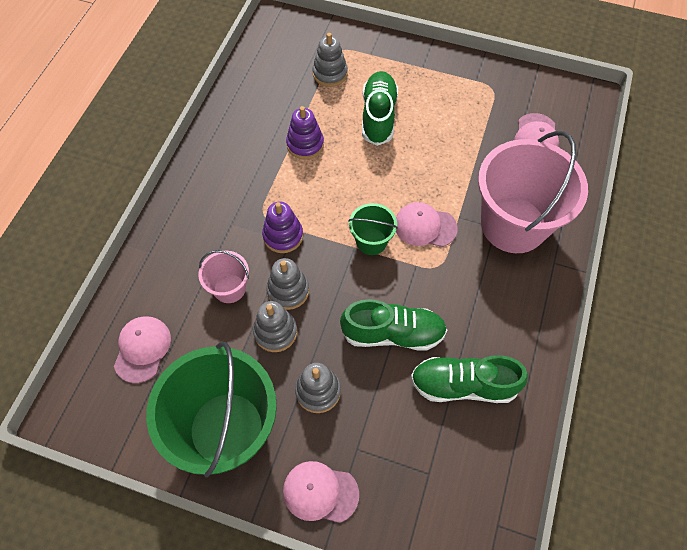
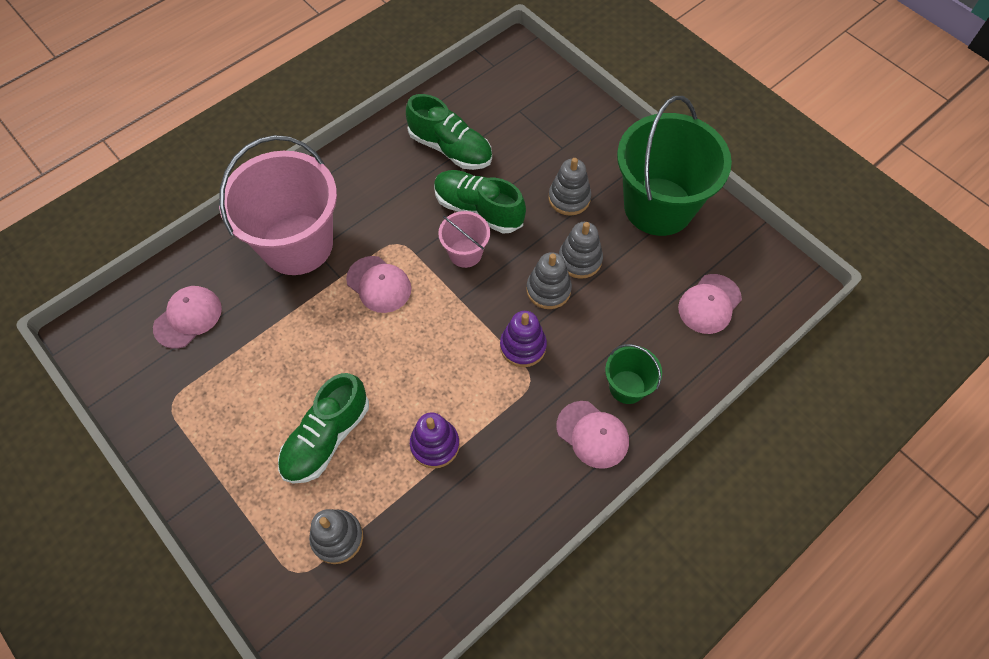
camera: 150 degrees left, 0 degrees up
pink bucket [198,250,249,303] -> pink bucket moved to [438,211,490,268]
pink cap [283,461,359,523] -> pink cap moved to [556,401,629,469]
green bucket [348,203,398,255] -> green bucket moved to [605,344,662,404]

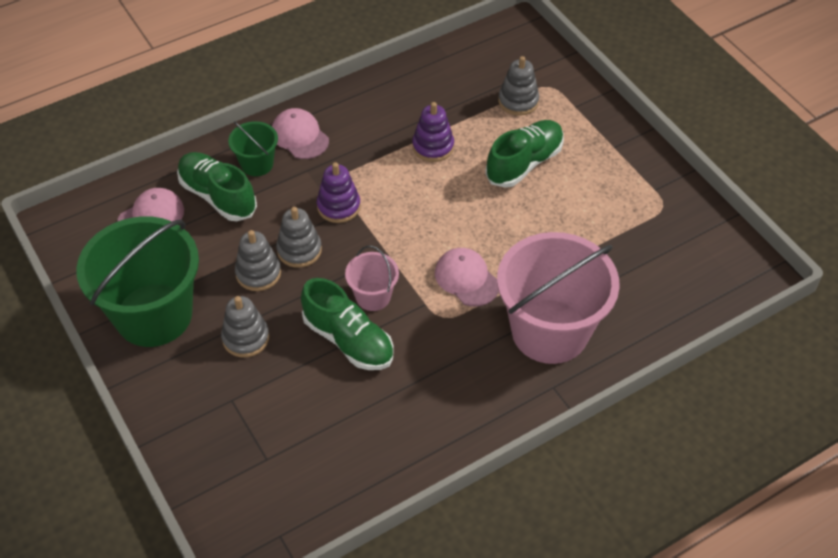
camera: 170 degrees left, 10 degrees down
pink cap [153,286,222,349] -> none
green shoe [406,94,492,170] -> green shoe moved to [177,152,257,221]

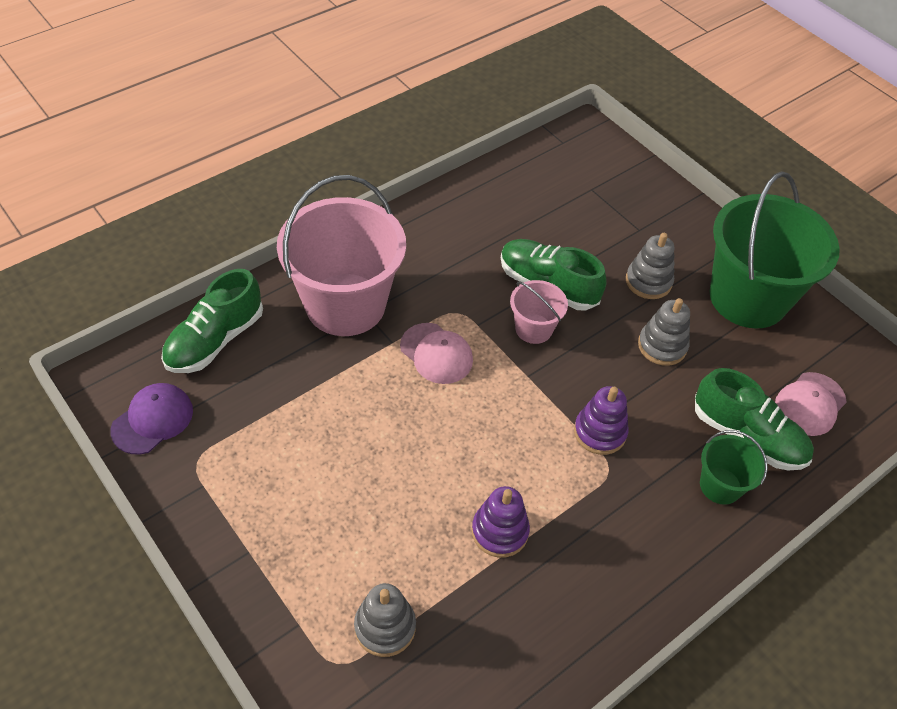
camera: 170 degrees right, 0 degrees up
pink cap [272,108,329,159] -> none
grey stacking toy [276,207,322,268] -> none
green shoe [485,120,564,188] -> green shoe moved to [161,269,263,373]
none -> purple cap [111,383,193,455]

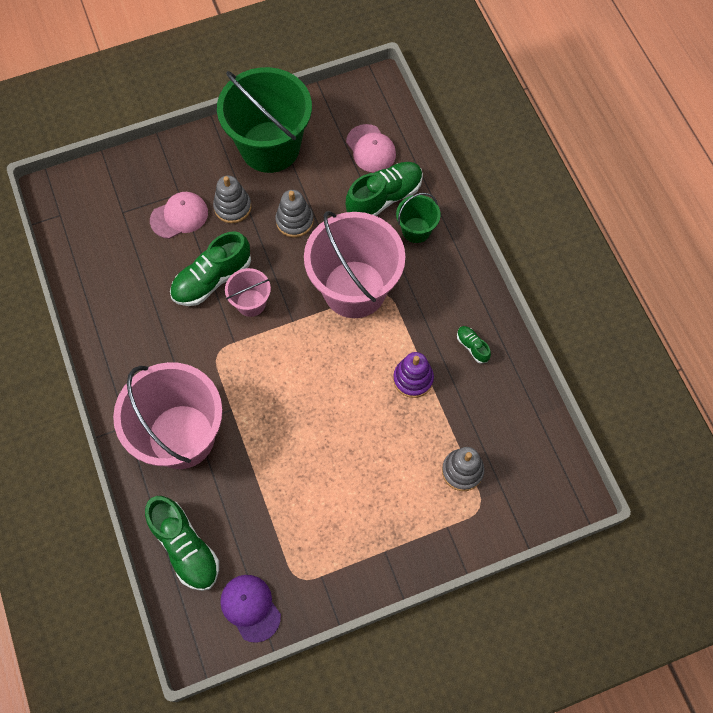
camera: 70 degrees left, 15 degrees up
pink cap [400,323,473,384] -> pink cap moved to [150,192,208,239]
purple stacking toy [574,386,629,455] -> pink bucket [304,211,405,318]
none -> green shoe [457,326,491,363]

